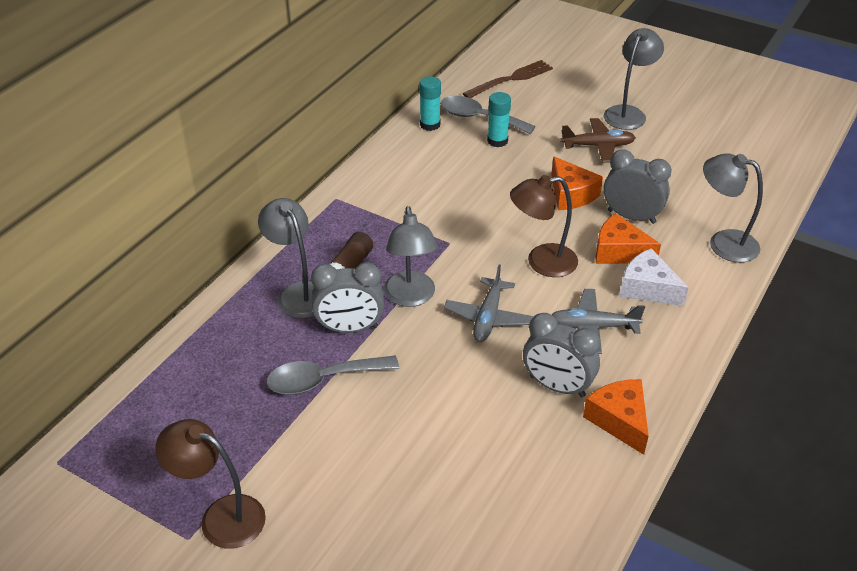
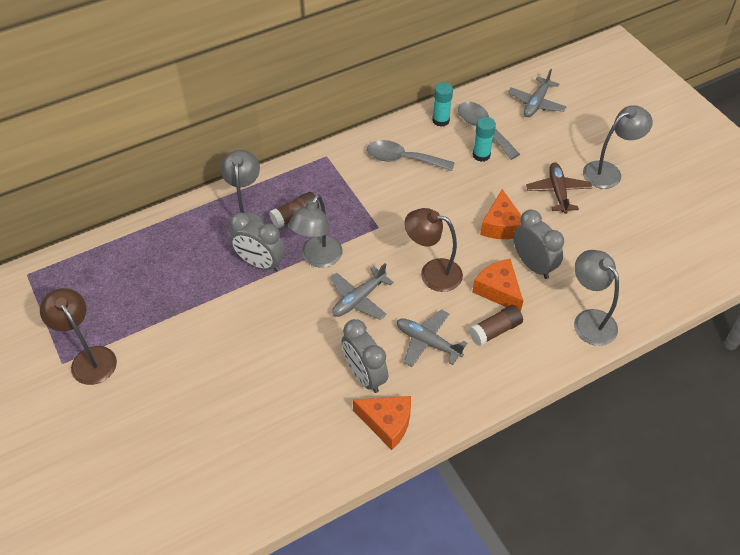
camera: 30 degrees right, 10 degrees up
grey spoon [266,355,399,395] -> grey spoon moved to [367,140,455,171]
brown fork [463,60,553,98] -> grey plane [508,69,567,117]
brown plane [560,118,636,163] -> brown plane turned 120 degrees counterclockwise [526,162,592,214]
orange cheese [583,379,649,455] -> orange cheese turned 105 degrees clockwise [353,396,411,450]
white cheese [620,248,689,306] -> brown glue stick [469,305,523,346]

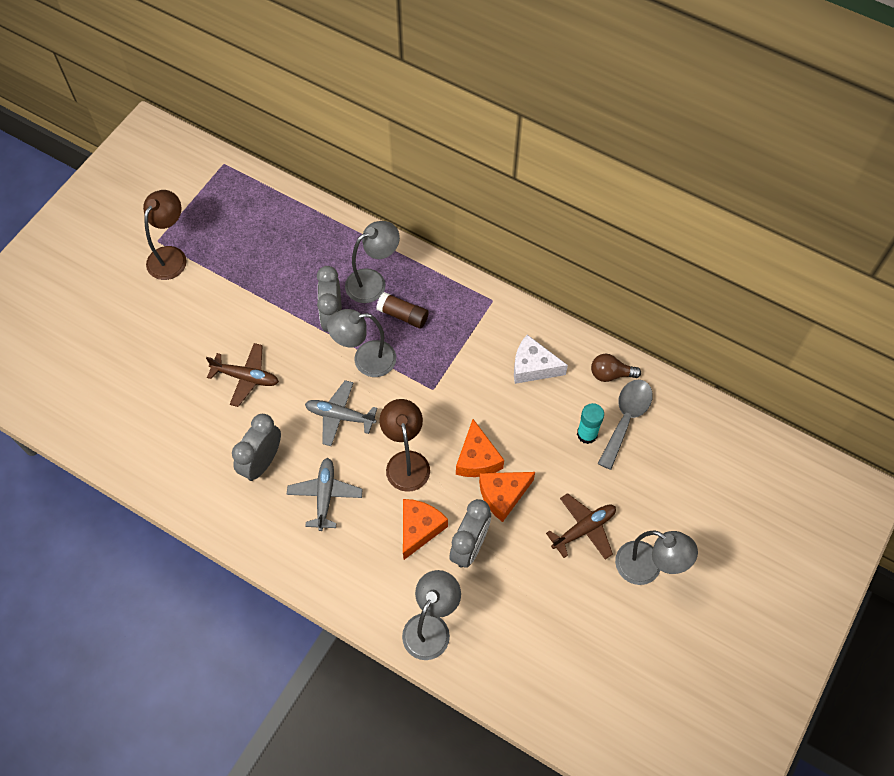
camera: 60 degrees right, 10 degrees up
orange cheese [353,396,411,450] -> orange cheese moved to [456,419,504,477]
grey spoon [367,140,455,171] -> white cheese [514,335,568,384]
turquoise glue stick [432,82,453,127] -> brown light bulb [591,354,641,382]
brown glue stick [469,305,523,346] -> none
grey plane [508,69,567,117] -> none
none -> brown plane [206,343,279,407]

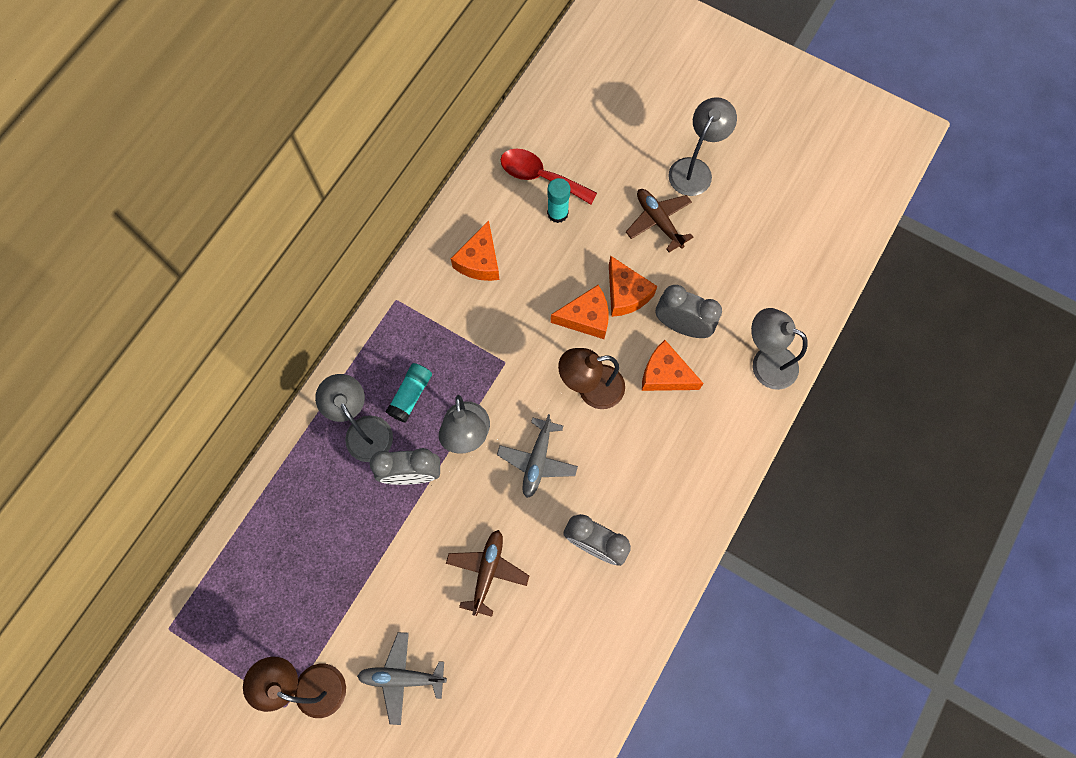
camera: 90 degrees left, 10 degrees up
grey plane [287,458,363,531] -> grey plane moved to [357,632,447,725]
brown glue stick [376,292,429,328] -> turquoise glue stick [386,363,432,423]
white cheese [514,335,568,384] -> orange cheese [451,220,500,281]
brown light bulb [591,354,641,382] -> none
grey spoon [598,379,653,470] -> red spoon [501,149,597,205]

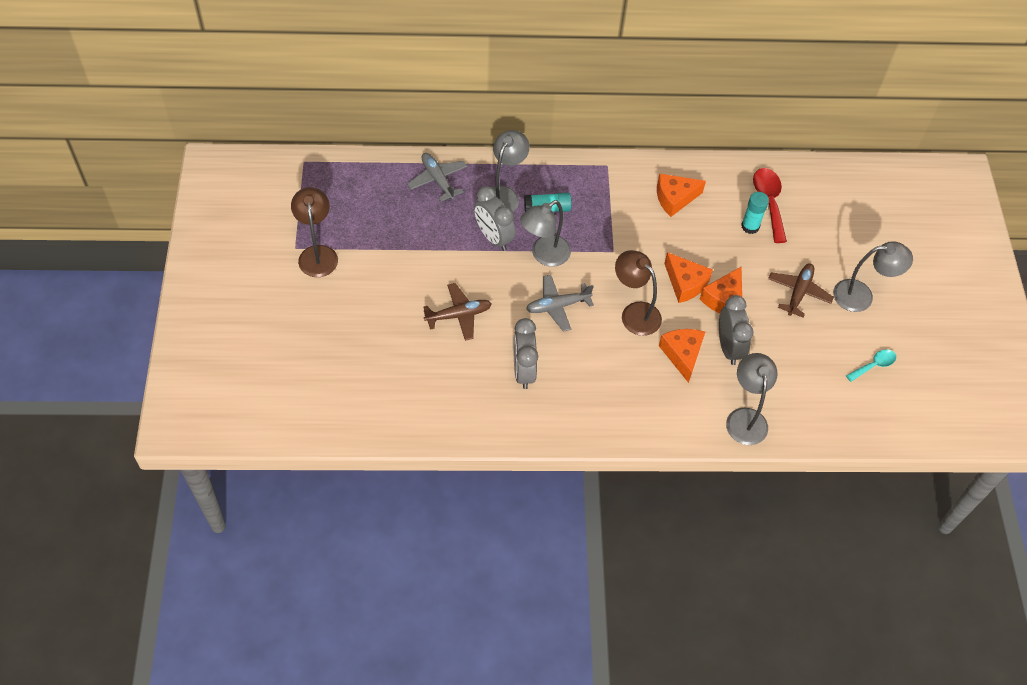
camera: 55 degrees right, 15 degrees down
grey plane [357,632,447,725] -> grey plane moved to [407,153,467,202]
none -> turquoise spoon [846,349,896,382]

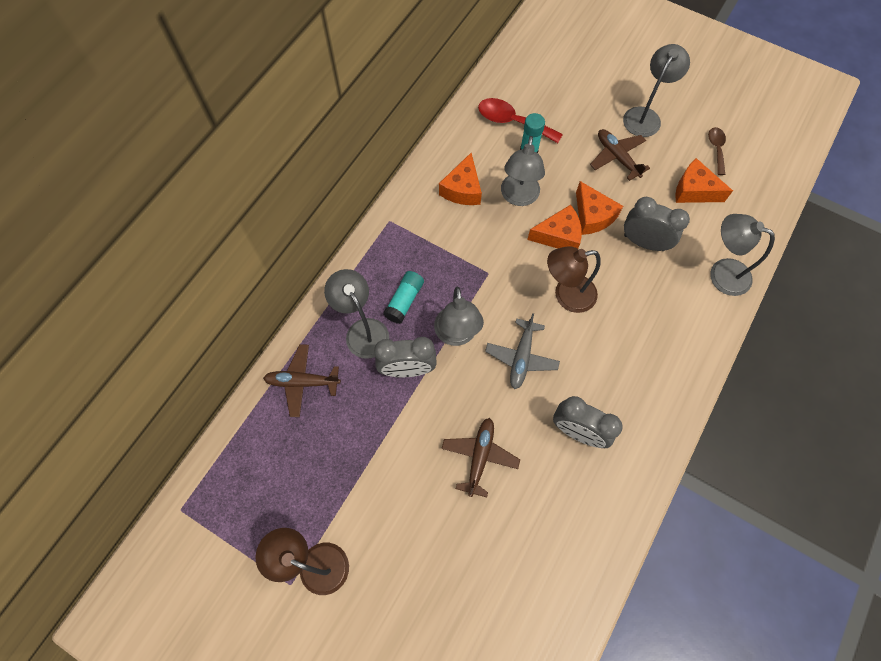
camera: 55 degrees left, 10 degrees up
grey plane [407,153,467,202] -> brown plane [263,344,341,417]
orange cheese [659,329,705,383] -> orange cheese moved to [675,158,733,203]
turquoise spoon [846,349,896,382] -> brown spoon [708,127,726,175]
none -> grey lamp [501,136,545,206]

